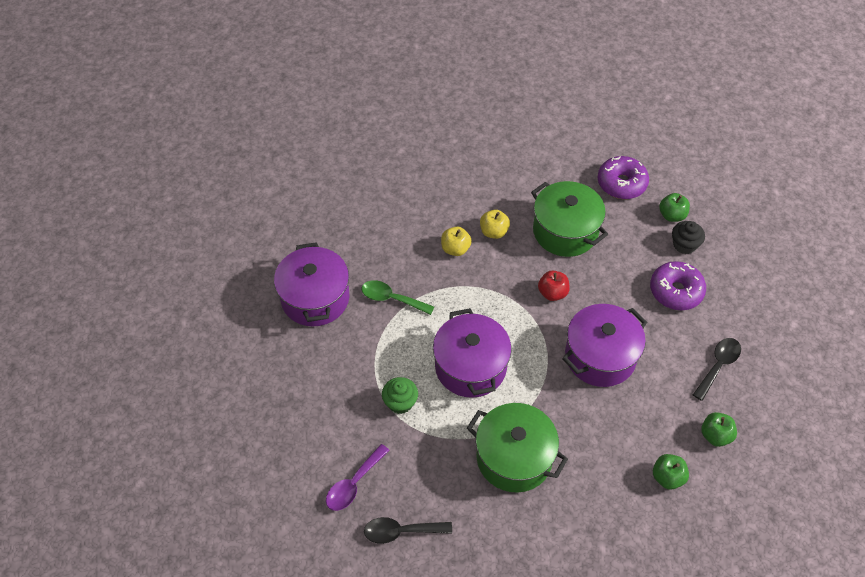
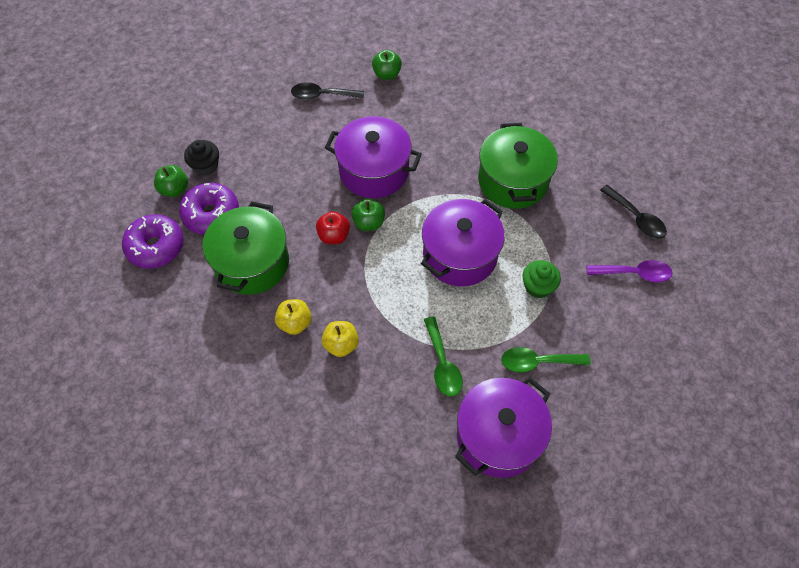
camera: 125 degrees left, 5 degrees up
purple donut [650,261,706,310] -> purple donut moved to [179,183,239,235]
green apple [653,454,689,490] -> green apple moved to [351,198,385,231]
none -> green spoon [501,347,591,373]

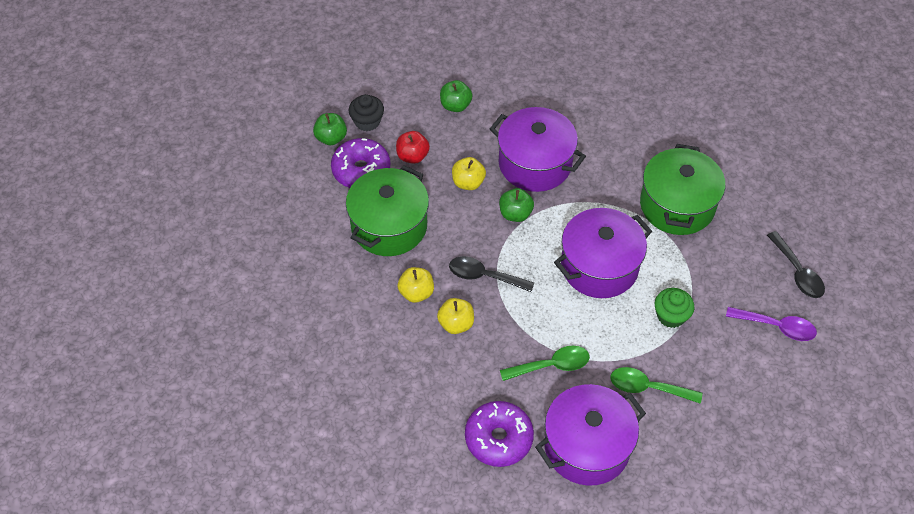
camera: 15 degrees right, 5 degrees down
purple donut [122,214,184,268] -> purple donut moved to [465,401,534,467]
black spoon [291,82,364,100] -> black spoon moved to [449,256,534,292]
red apple [316,211,350,244] -> red apple moved to [396,131,430,164]
green apple [372,50,402,80] -> green apple moved to [440,80,473,112]
green spoon [424,316,463,397] -> green spoon turned 105 degrees counterclockwise [500,346,590,381]
none -> yellow apple [452,157,486,190]

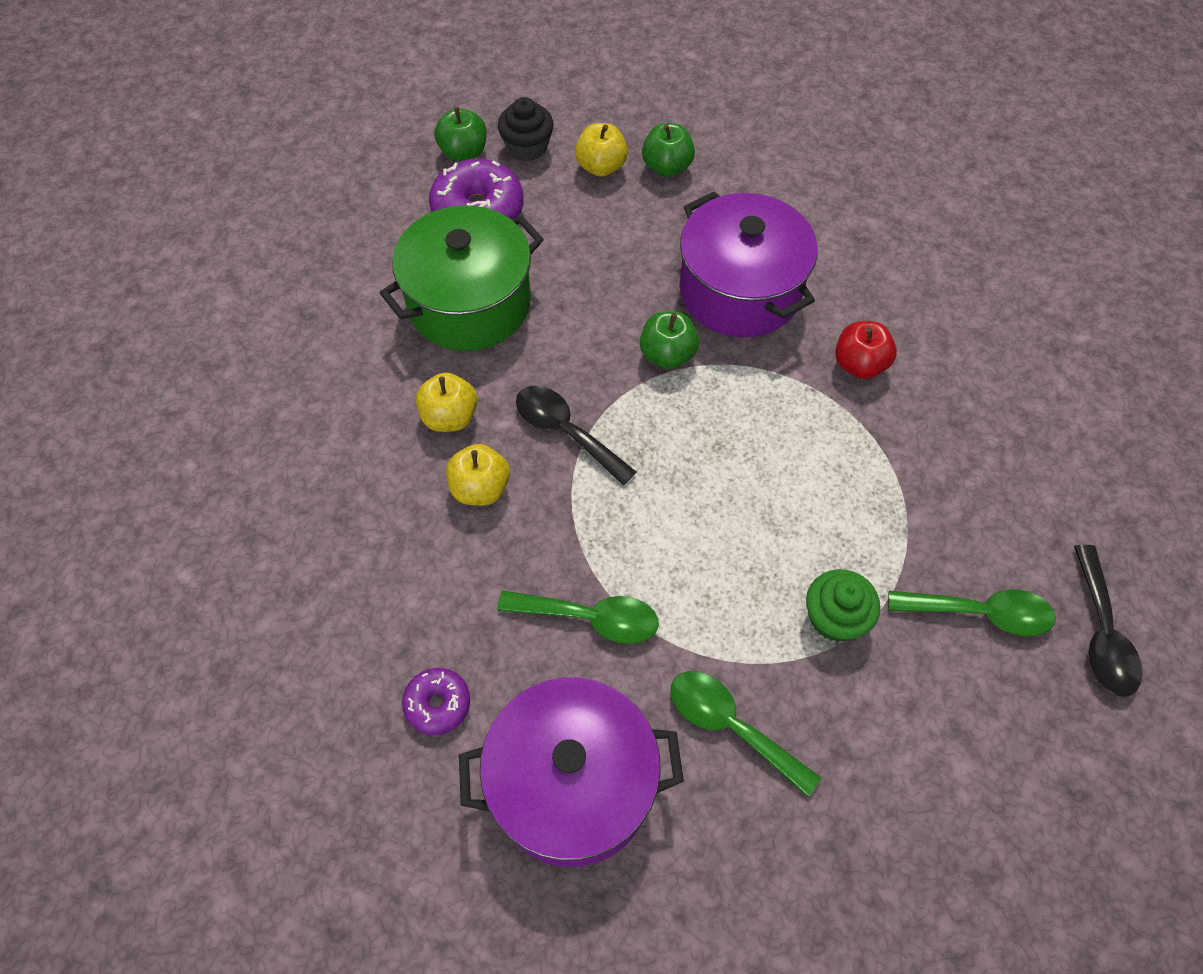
camera: 25 degrees right, 5 degrees up
red apple [396,131,430,164] -> red apple moved to [835,321,897,379]
yellow apple [452,157,486,190] -> yellow apple moved to [575,123,628,177]
purple donut [465,401,534,467] -> purple donut [402,668,470,735], size x0.55
purple pot [554,208,652,298] -> none
green pot [640,144,725,235] -> none
purple spoon [726,307,817,341] -> none
none -> green spoon [888,589,1056,636]

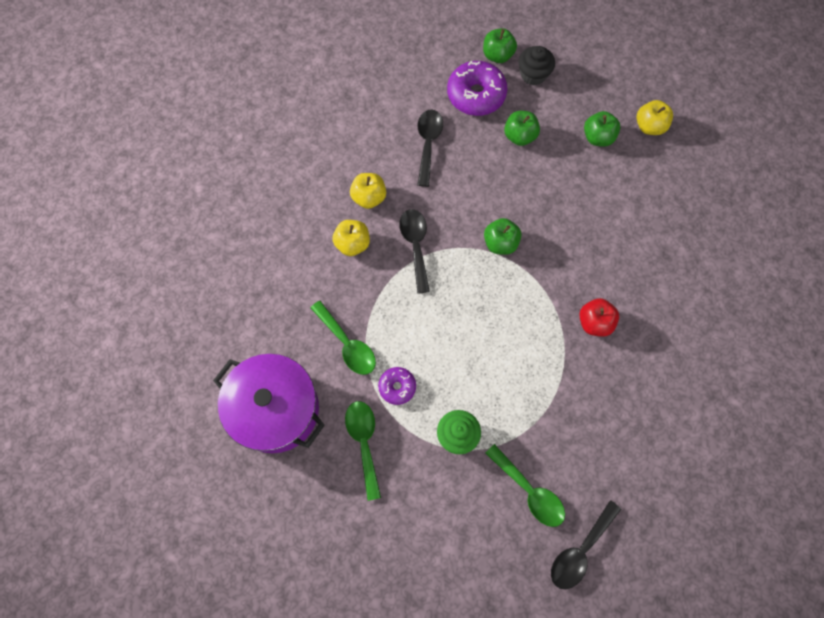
camera: 40 degrees right, 10 degrees up
green pot [380,205,544,351] -> black spoon [417,110,443,187]
purple donut [402,668,470,735] -> purple donut moved to [378,367,416,405]
yellow apple [575,123,628,177] -> yellow apple moved to [636,100,673,135]
purple pot [680,191,818,337] -> none
none -> green apple [504,111,540,146]

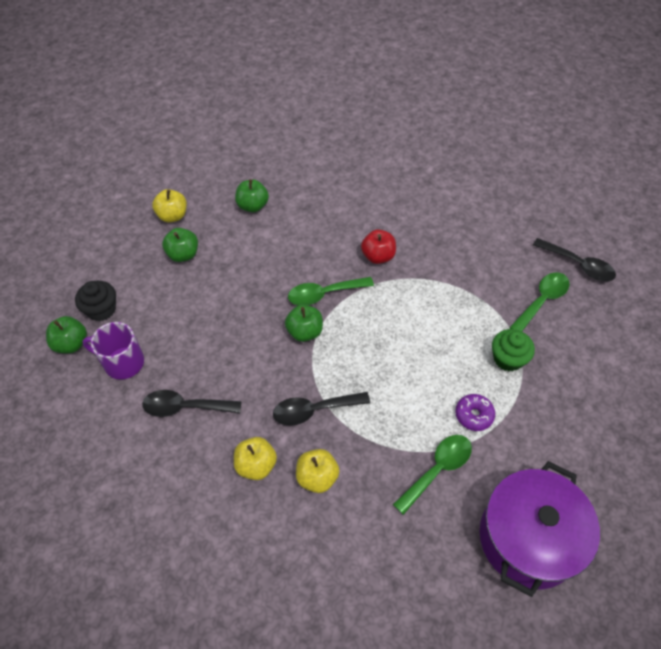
camera: 95 degrees left, 15 degrees down
green spoon [345,401,381,501] -> green spoon moved to [288,277,374,305]
purple donut [447,61,507,116] -> purple mug [82,322,144,380]
green apple [504,111,540,146] -> green apple moved to [235,179,269,212]

